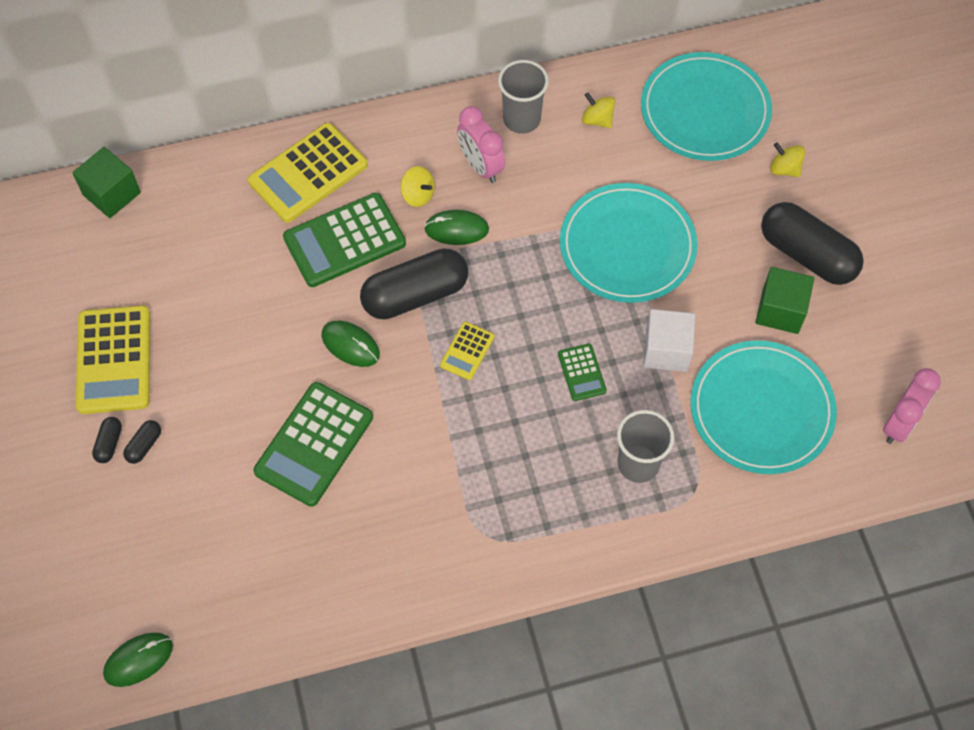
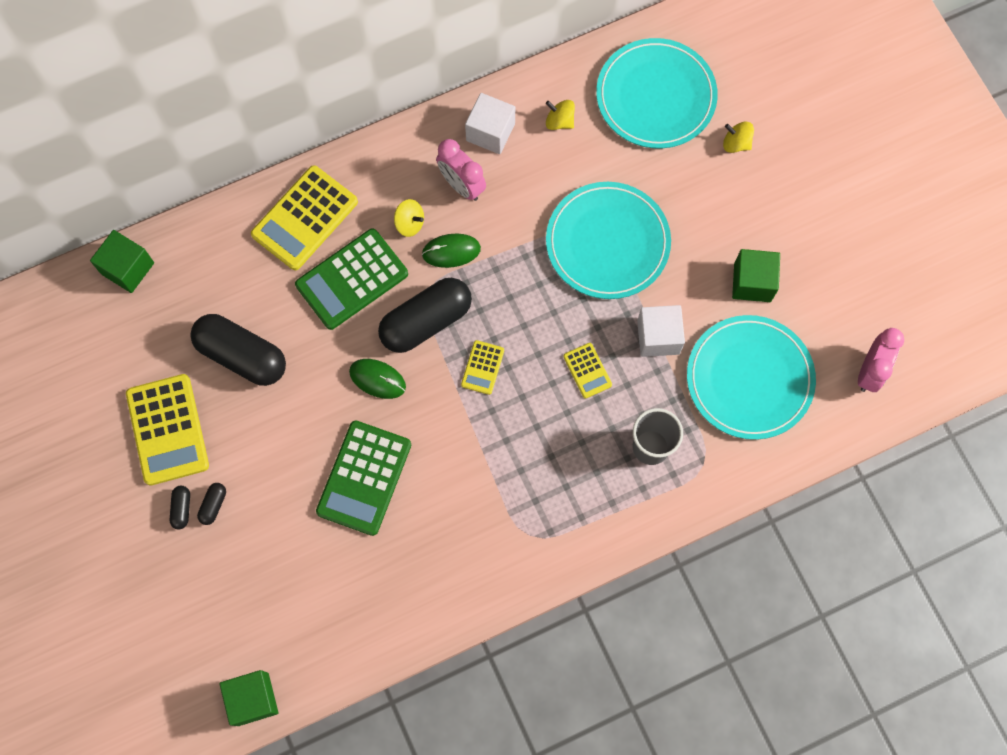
camera: 10 degrees left, 10 degrees up
green mouse [103,632,173,687] -> green cube [220,670,278,726]
grey cup [498,60,549,134] -> white cube [465,93,515,154]
green calculator [558,344,607,401] -> yellow calculator [563,343,612,399]
black capsule [761,202,864,285] -> black capsule moved to [190,314,286,386]

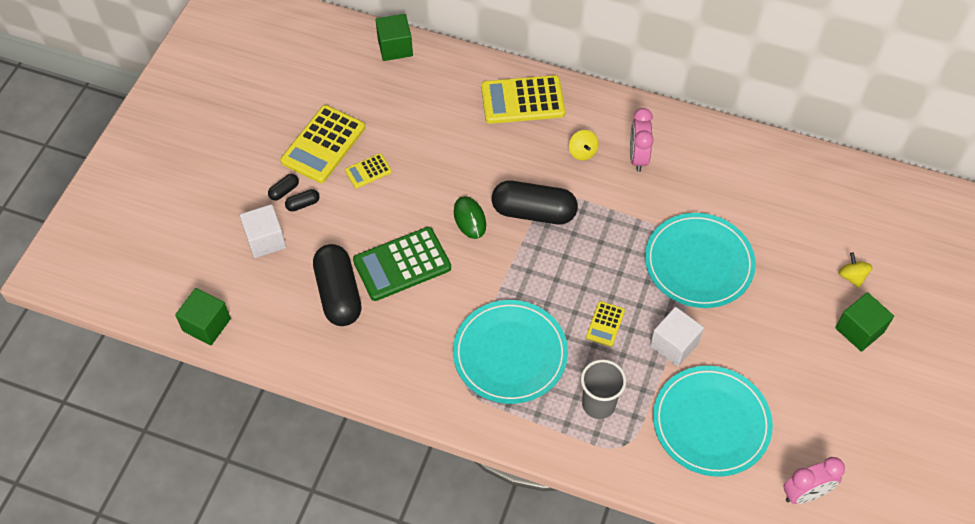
camera: 45 degrees right, 15 degrees down
black capsule [190,314,286,386] -> black capsule moved to [313,244,362,326]
green calculator [295,229,408,330] -> none
green mouse [422,233,481,268] -> none
yellow calculator [461,340,504,395] -> yellow calculator moved to [345,153,392,188]
white cube [465,93,515,154] -> white cube moved to [240,204,286,258]
yellow spinning top [546,100,575,130] -> none
turquoise plate [596,38,718,148] -> turquoise plate moved to [453,300,568,404]
green cube [732,249,780,302] -> green cube moved to [835,292,894,352]

